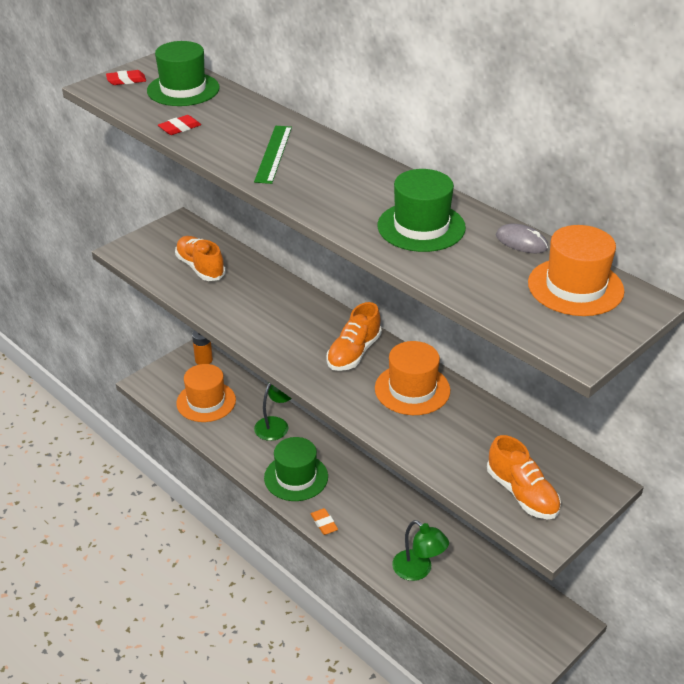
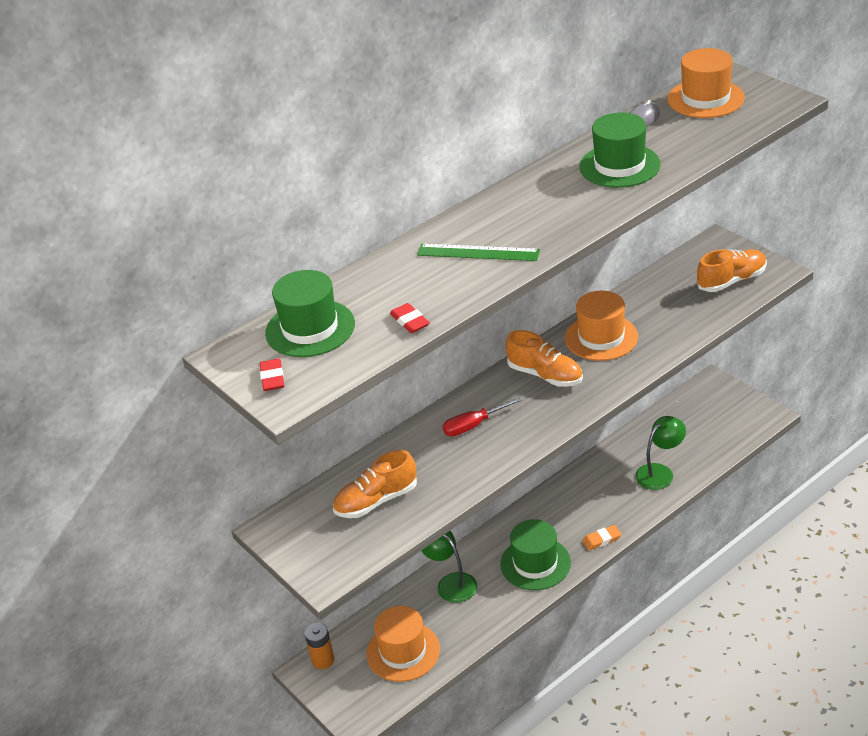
camera: 80 degrees left, 0 degrees up
none -> red screwdriver [443,397,521,436]

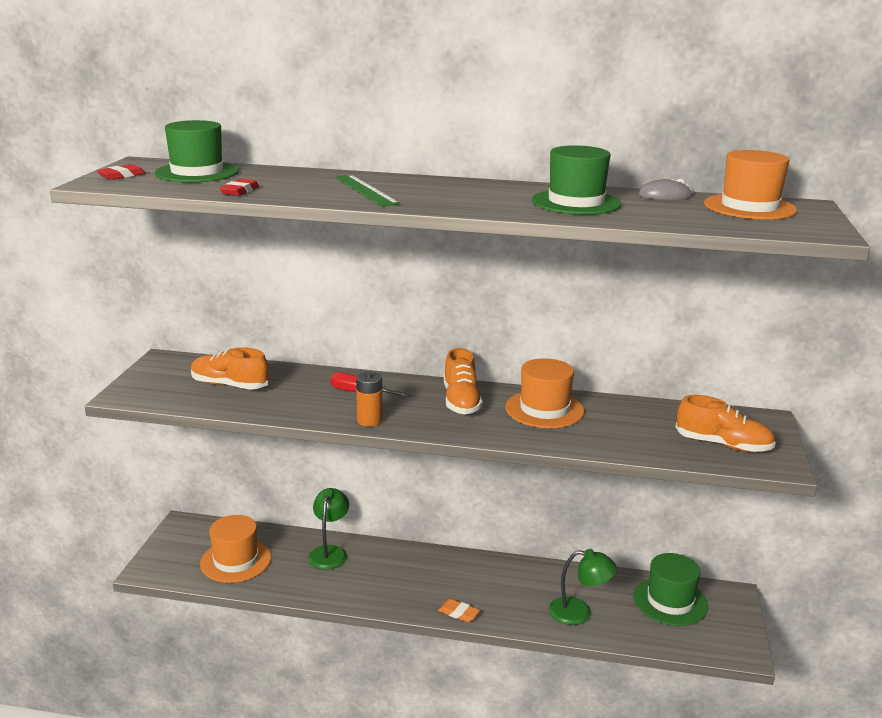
camera: 45 degrees right, 15 degrees down
orange battery [305,623,334,669] -> orange battery moved to [356,372,382,427]
green hat [500,519,571,590] -> green hat moved to [633,553,708,626]

